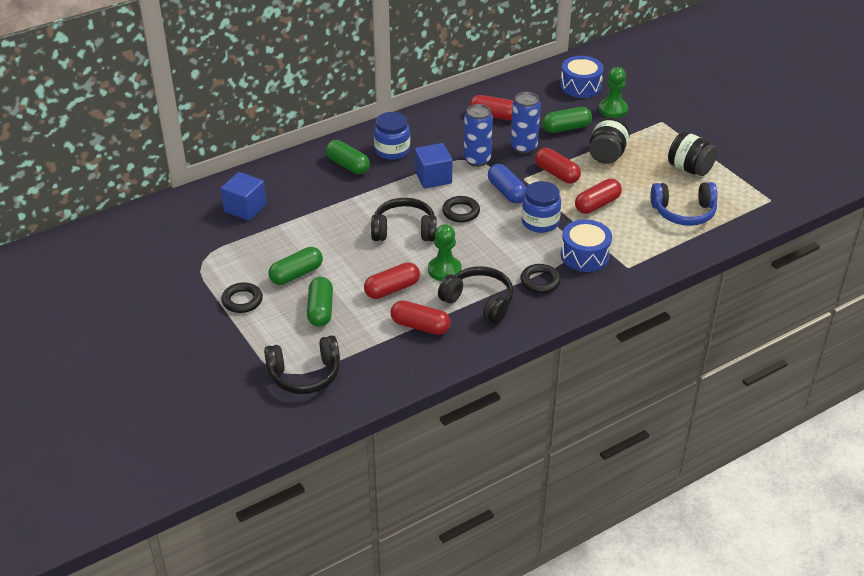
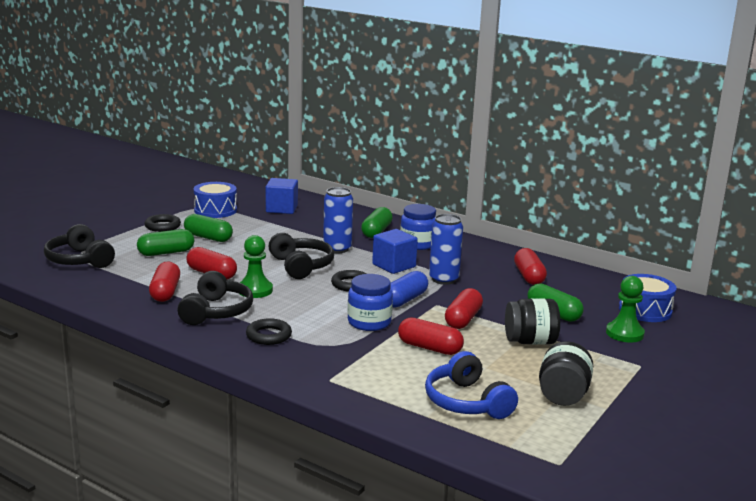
camera: 65 degrees right, 20 degrees down
blue can [511,92,541,154] -> blue can moved to [323,187,353,253]
blue drum [561,219,612,272] -> blue drum moved to [193,182,237,218]

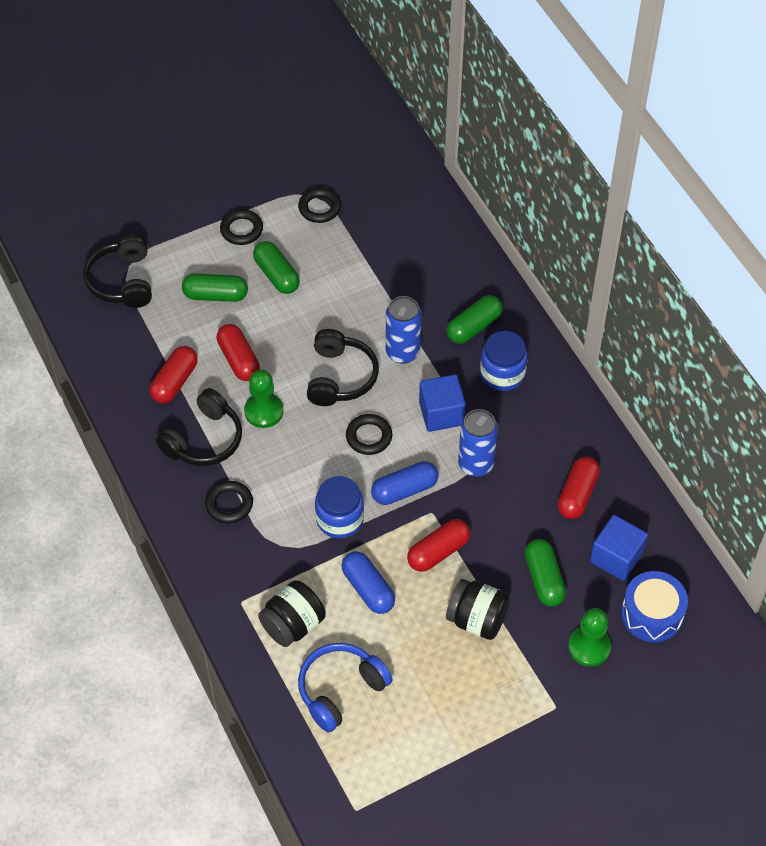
camera: 30 degrees right, 35 degrees up
blue drum [193,182,237,218] -> black ring [298,188,341,223]
blue cube [266,178,298,214] -> blue cube moved to [590,515,648,581]
red capsule [398,317,464,355] -> blue capsule [341,552,395,614]
blue headphones [425,351,518,419] -> blue headphones turned 45 degrees clockwise [298,643,393,733]
black jar [539,341,593,406] -> black jar moved to [258,580,326,647]

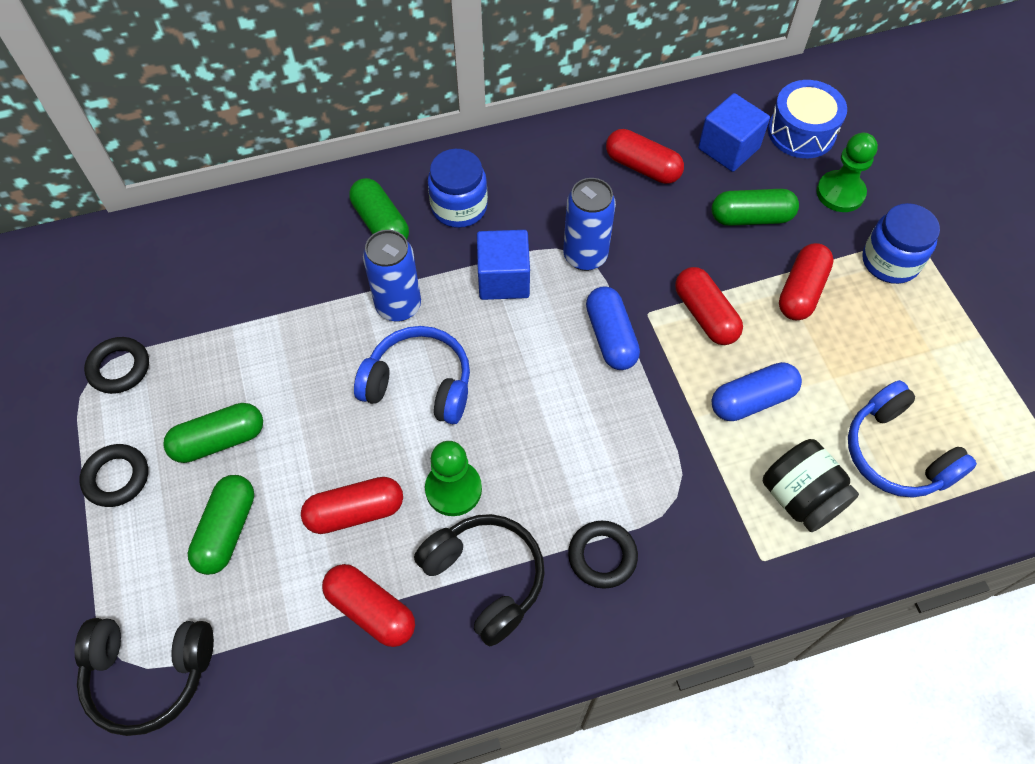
camera: 80 degrees left, 5 degrees up
black headphones [307,329,379,406] -> blue headphones [354,326,470,424]
blue jar [315,476,364,538] -> blue jar moved to [862,203,940,284]
black ring [346,414,392,455] -> none
black jar [446,579,510,640] -> red capsule [779,243,834,320]

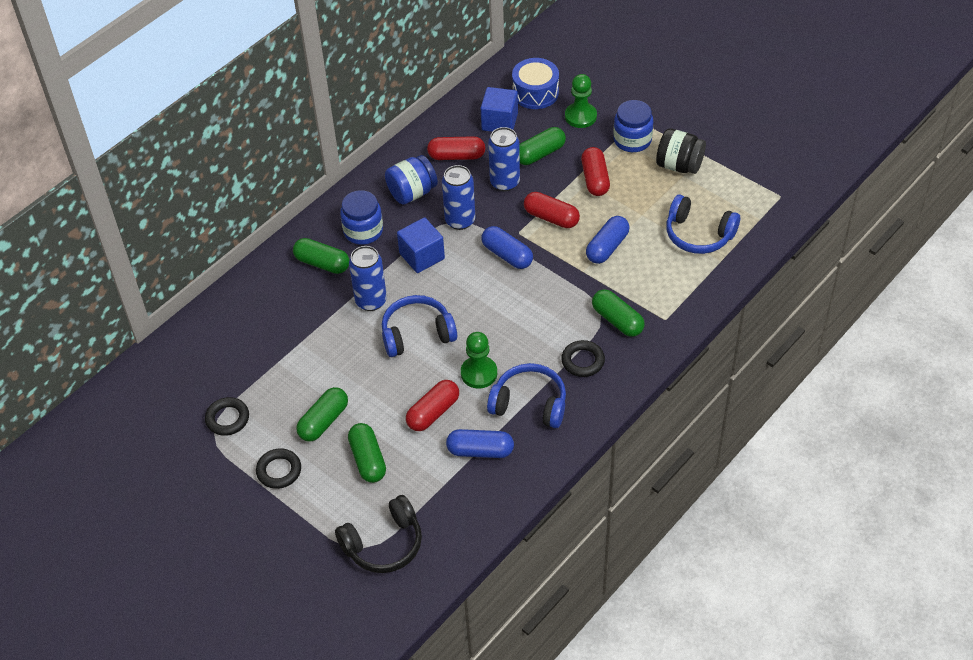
camera: 30 degrees left, 10 degrees down
red capsule [322,564,415,647] -> blue capsule [446,429,514,458]
black headphones [414,514,545,646] -> blue headphones [487,363,566,428]
black jar [763,439,859,532] -> black jar moved to [656,128,706,174]
none -> blue jar [385,155,438,205]
none -> blue can [488,127,520,191]
none -> green capsule [592,289,645,337]

